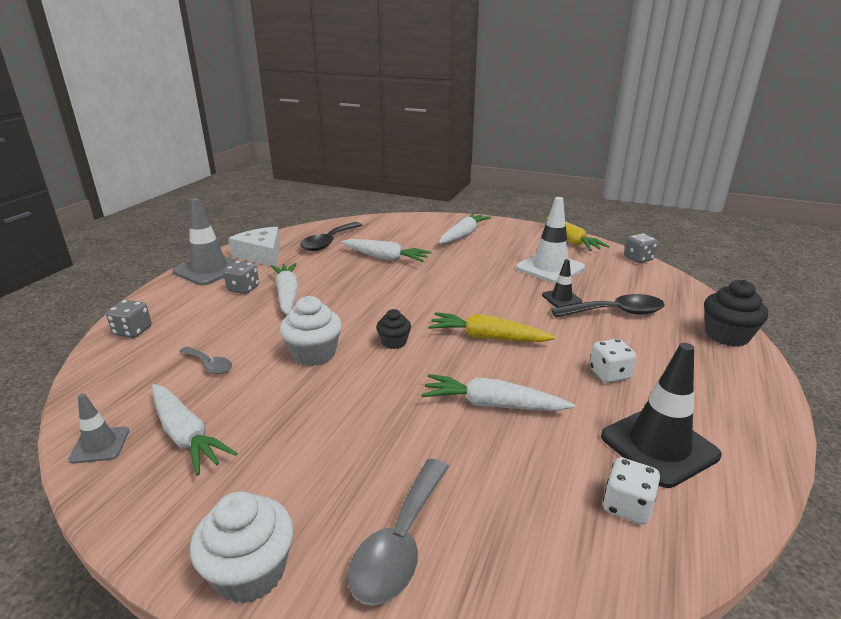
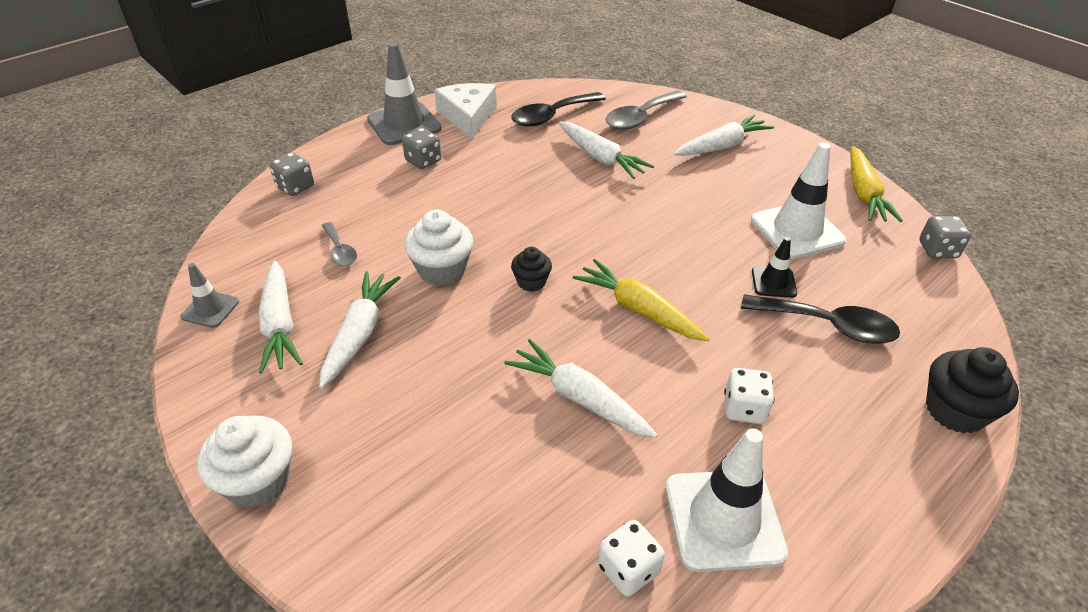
camera: 25 degrees right, 15 degrees up
white carrot [271,263,299,315] -> white carrot moved to [319,271,401,389]
grey spoon [347,459,449,606] -> grey spoon moved to [605,91,687,130]
black traffic cone [601,343,721,488] -> white traffic cone [666,428,788,572]

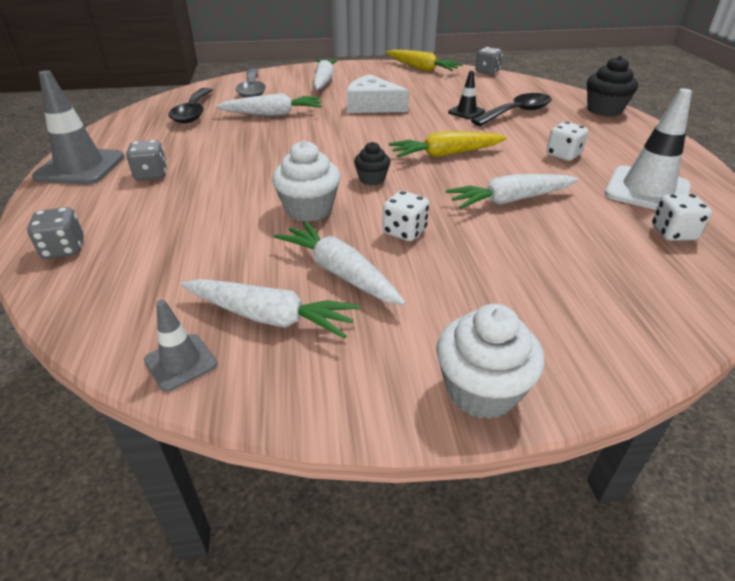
camera: 55 degrees left, 5 degrees down
grey spoon [322,222,357,266] -> none
white cheese [435,83,497,139] -> white cheese moved to [346,74,409,113]
white traffic cone [751,142,846,259] -> none
none -> white dice [382,191,429,241]

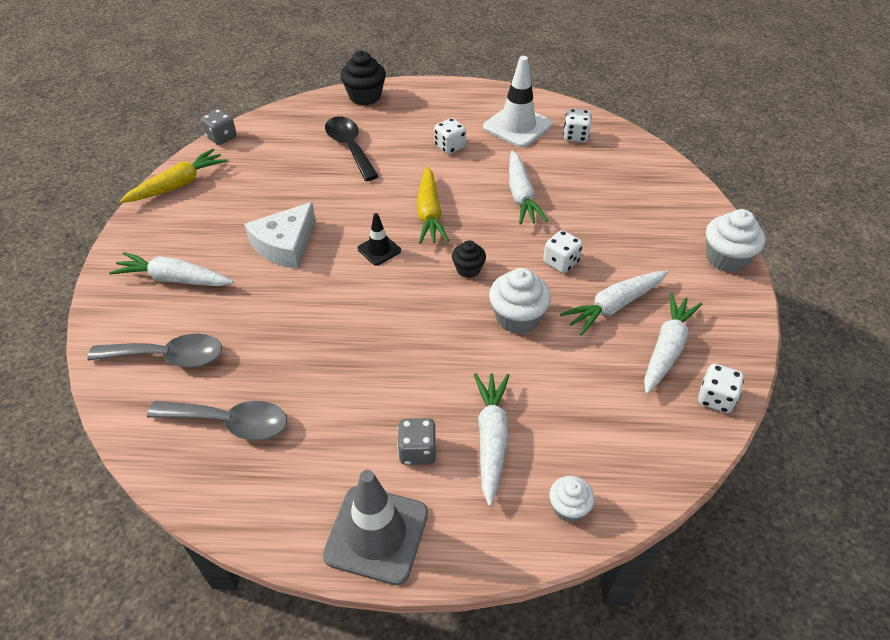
camera: 80 degrees left, 10 degrees up
grey dice [27,207,84,259] -> white cupcake [549,476,595,522]
grey traffic cone [144,300,218,392] -> white dice [698,364,744,413]
black spoon [168,88,212,124] -> grey spoon [147,401,287,441]
white carrot [216,93,322,116] -> white carrot moved to [474,373,510,506]
black traffic cone [448,70,485,120] -> black traffic cone moved to [358,213,401,266]

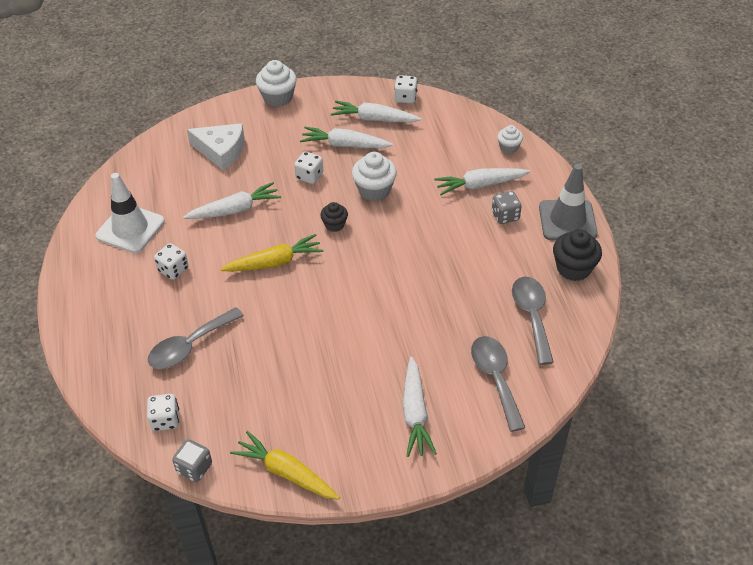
camera: 105 degrees left, 0 degrees up
white cheese [244,202,316,269] -> white cheese moved to [187,123,244,171]
black spoon [325,116,379,181] -> grey spoon [148,307,244,369]
black cupcake [340,51,386,105] -> black cupcake moved to [553,229,602,281]
black traffic cone [358,213,401,266] -> none
white carrot [560,270,668,336] -> white carrot turned 150 degrees clockwise [300,127,393,148]
white dice [563,109,592,142] -> white dice moved to [147,394,179,431]

